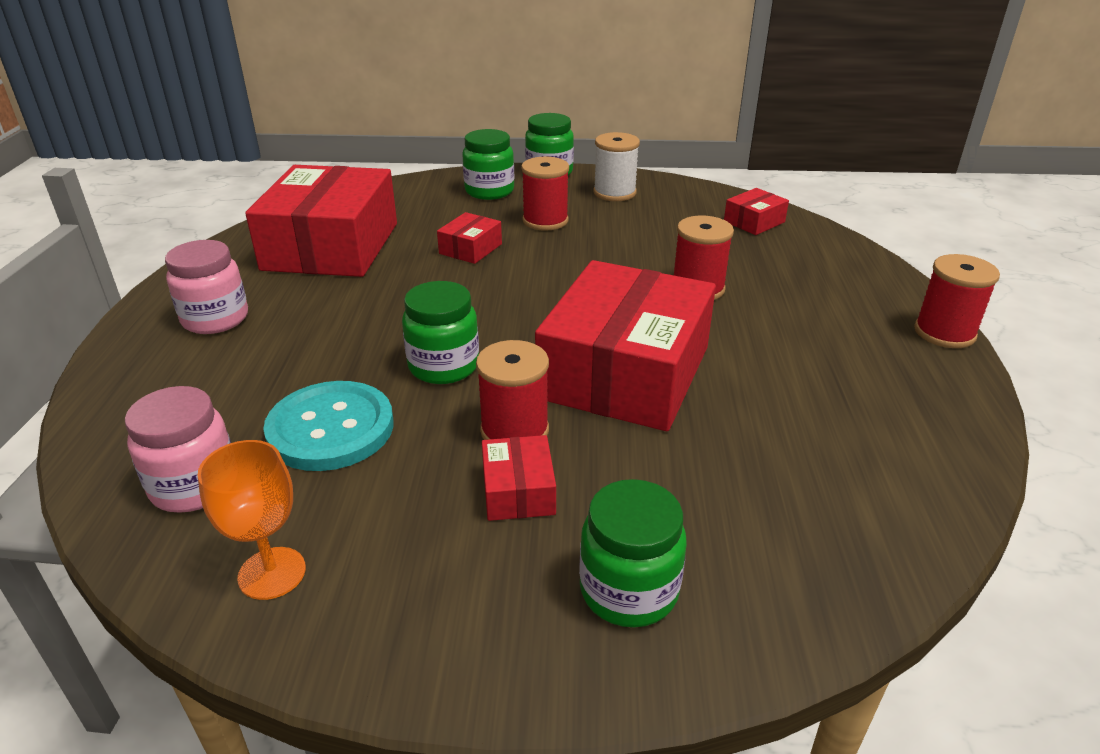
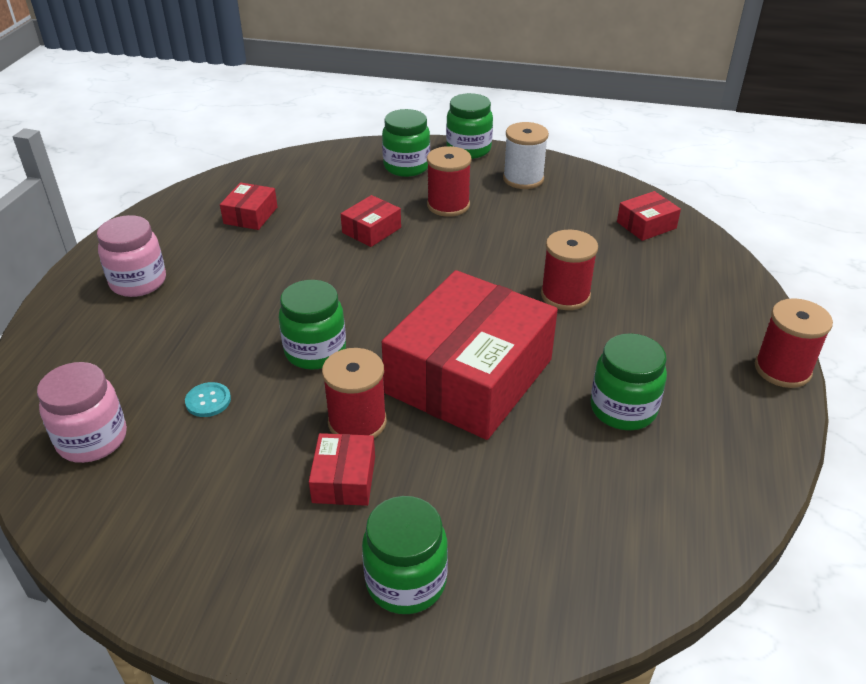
camera: 10 degrees right, 5 degrees up
orange goblet [197,440,306,600] -> none
red box [245,165,397,277] -> red box [220,182,278,230], size x0.42
turquoise button [263,381,394,471] -> turquoise button [185,382,231,417], size x0.43
none -> green jar [591,333,667,430]

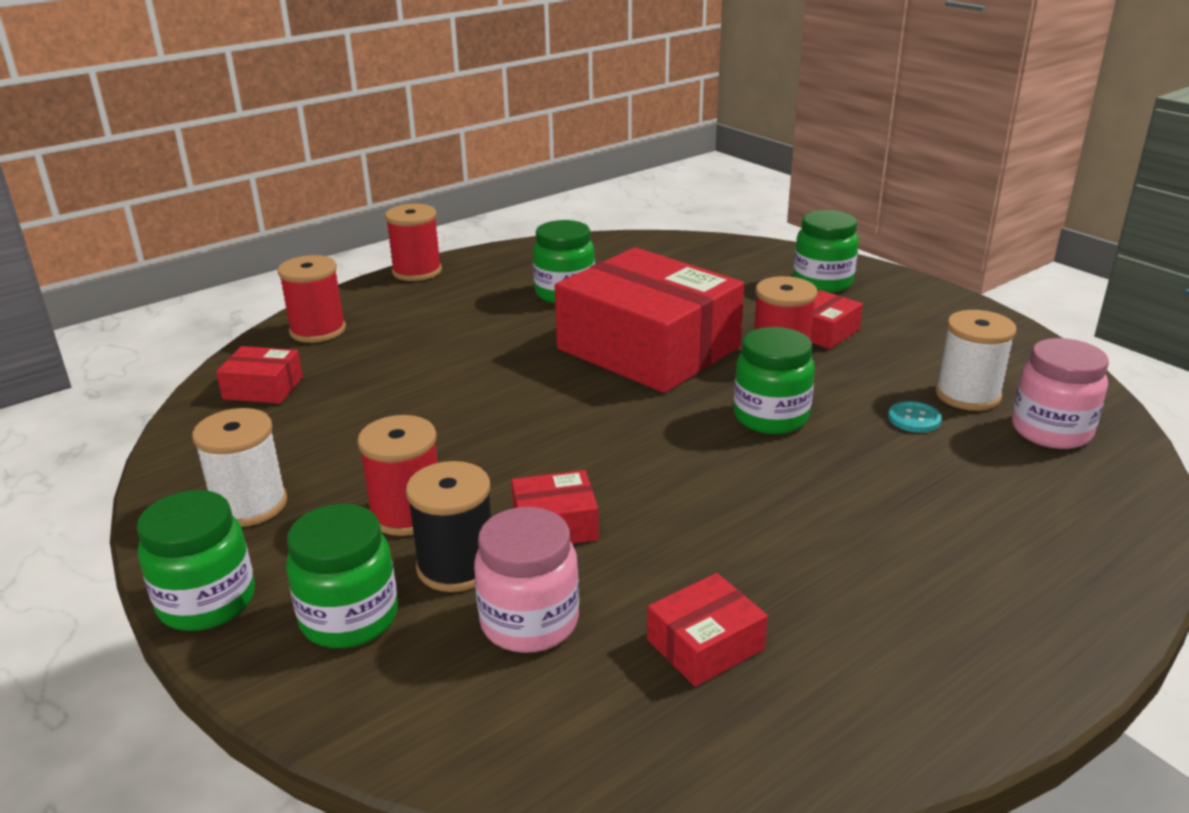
camera: 140 degrees left, 10 degrees down
pink jar [97,215,166,297] -> pink jar moved to [474,507,579,653]
red box [382,270,558,440] -> red box turned 60 degrees clockwise [555,247,744,393]
red spool [541,230,598,310] -> red spool moved to [278,255,346,343]
none -> black spool [406,461,491,592]
none -> white spool [935,310,1016,411]

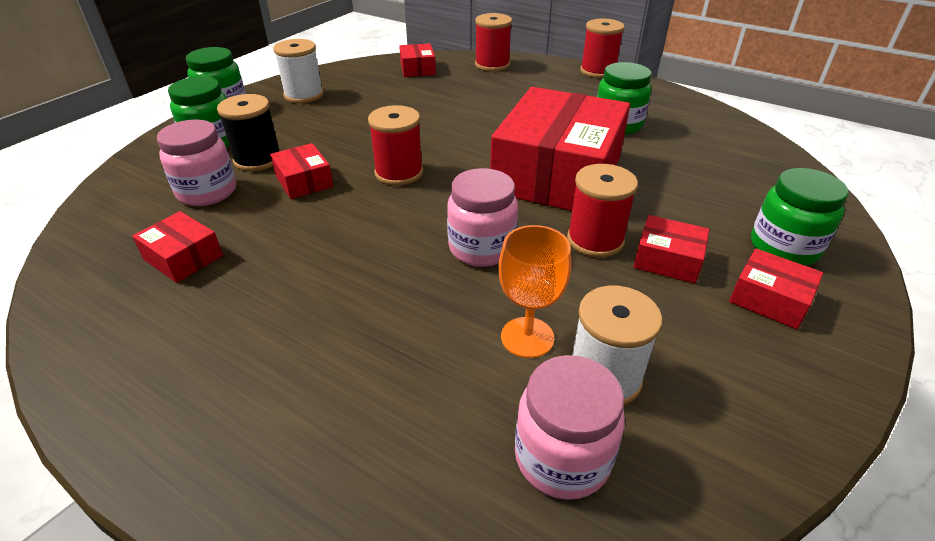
camera: 70 degrees right, 10 degrees up
red spool [357,415,438,536] -> red spool moved to [368,105,423,186]
green jar [734,327,815,434] -> pink jar [447,168,518,267]
turquoise button [888,401,942,433] -> orange goblet [499,225,571,358]
none -> red box [729,248,823,329]

